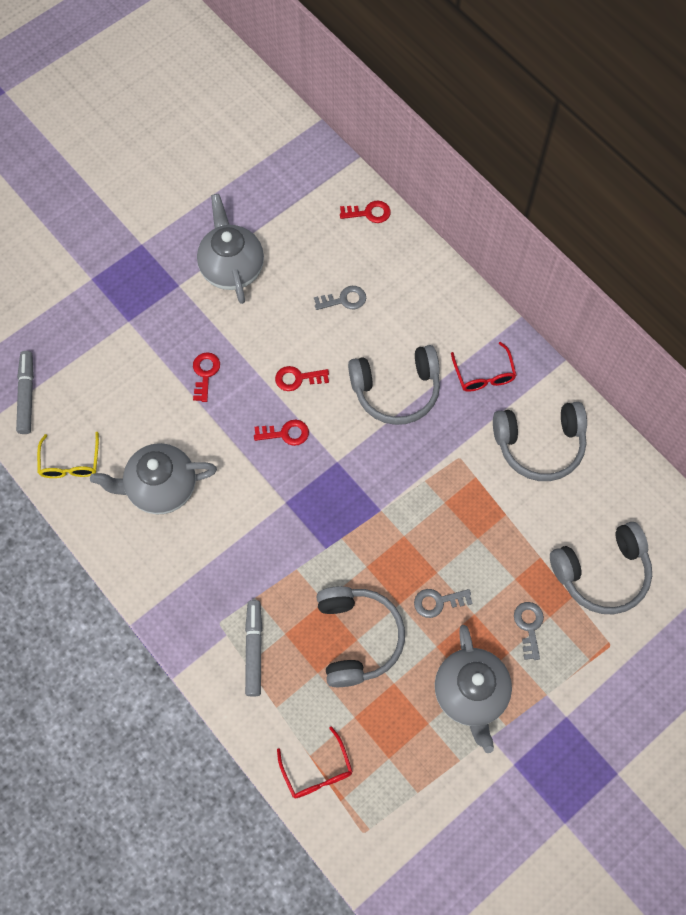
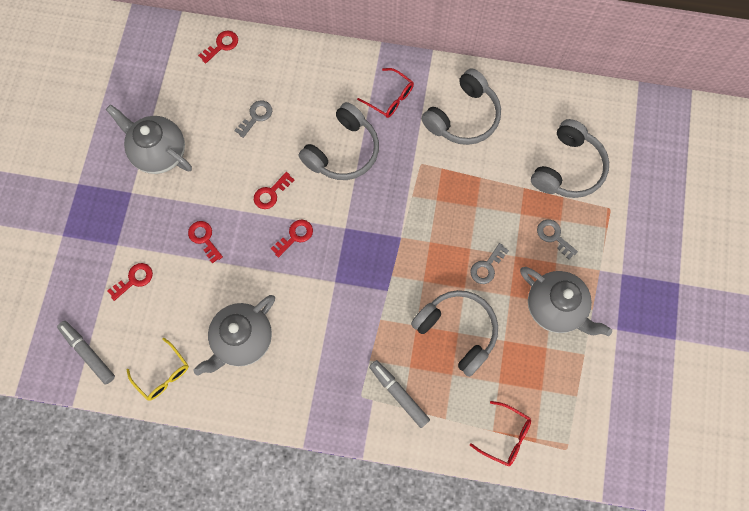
camera: 40 degrees left, 5 degrees up
none -> red key [107,263,153,301]

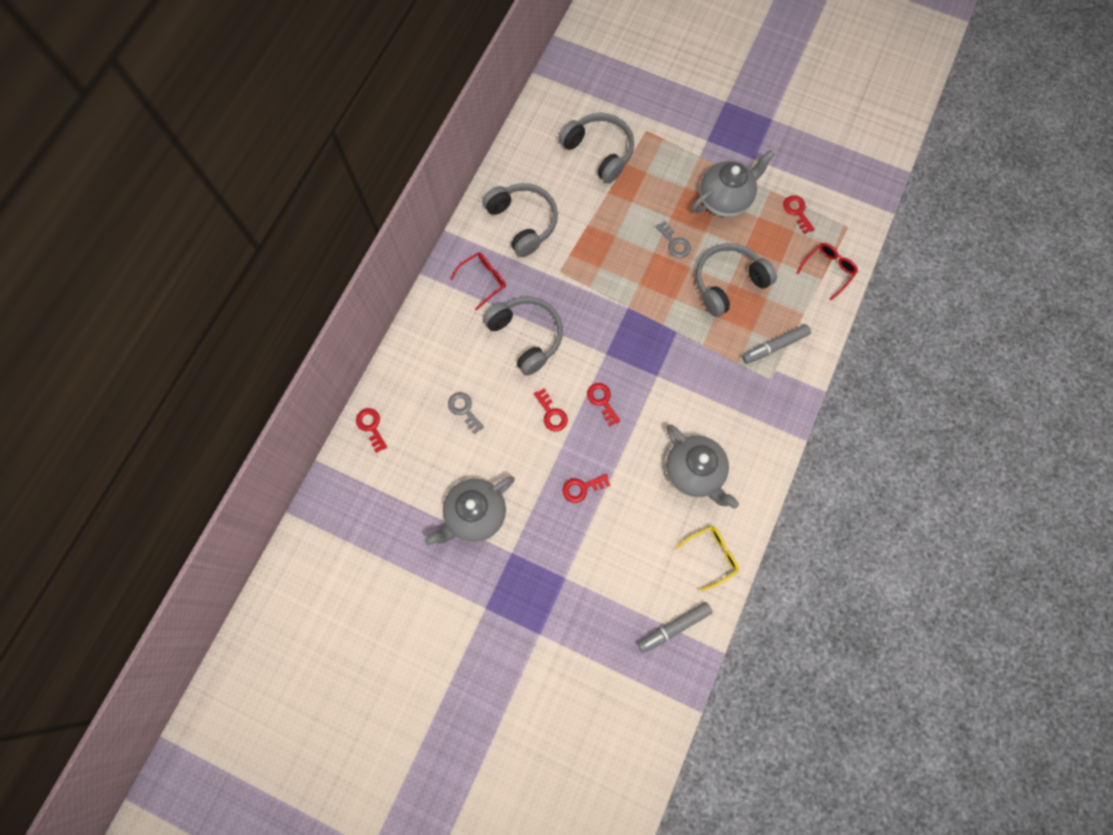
camera: 75 degrees left, 0 degrees up
red key [107,263,153,301] -> red key moved to [783,195,815,234]
grey key [537,219,578,259] -> none

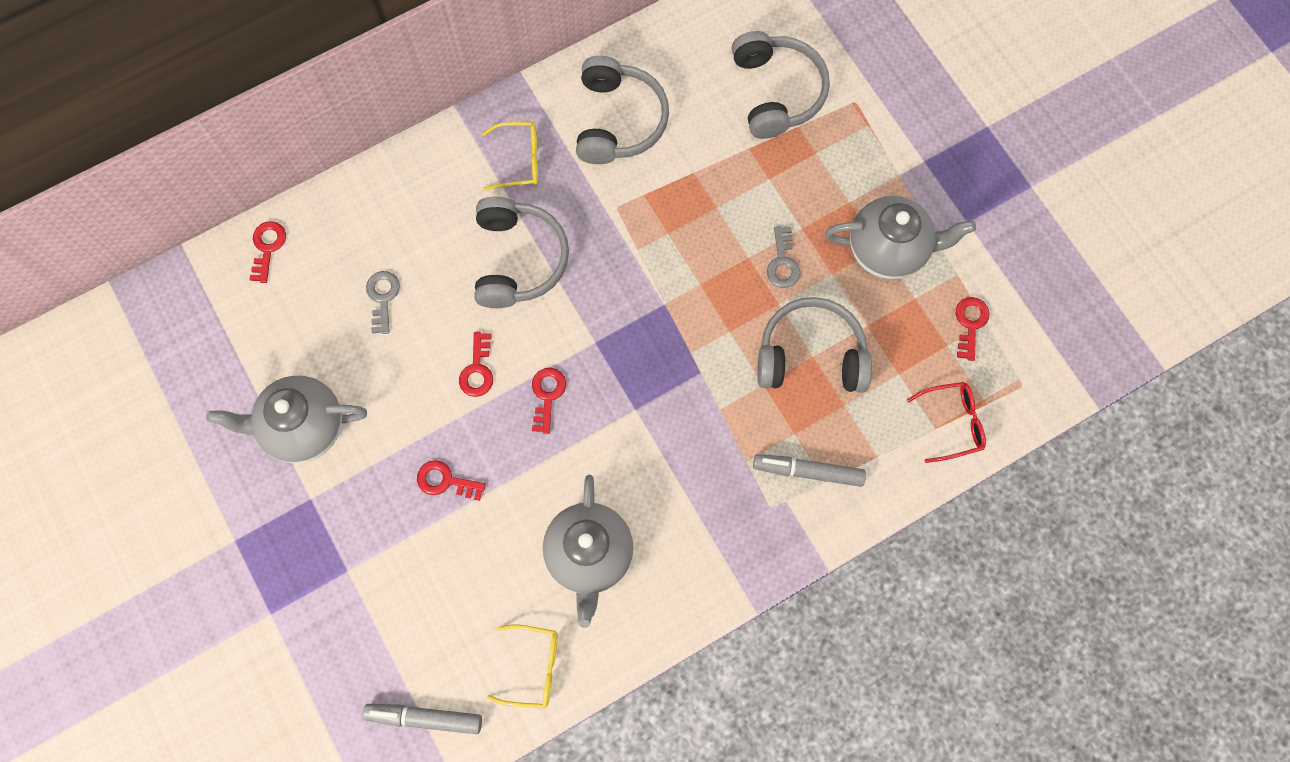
camera: 35 degrees right, 0 degrees up
red glasses [450,252,506,310] -> yellow glasses [482,122,538,191]

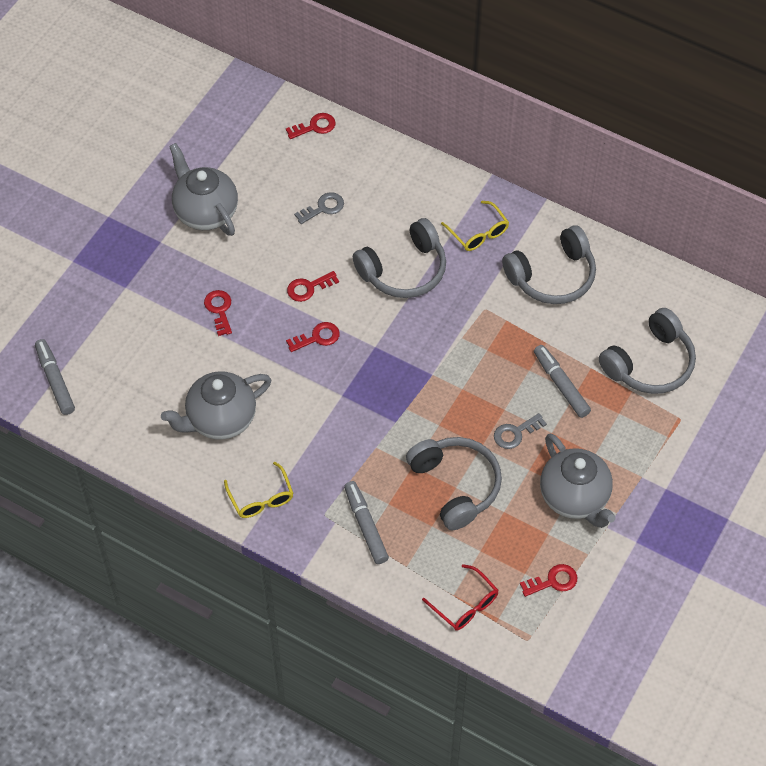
camera: 60 degrees right, 15 degrees down
yellow glasses [487,625,558,708] -> yellow glasses moved to [224,462,293,518]
none -> grey marker [534,345,591,418]

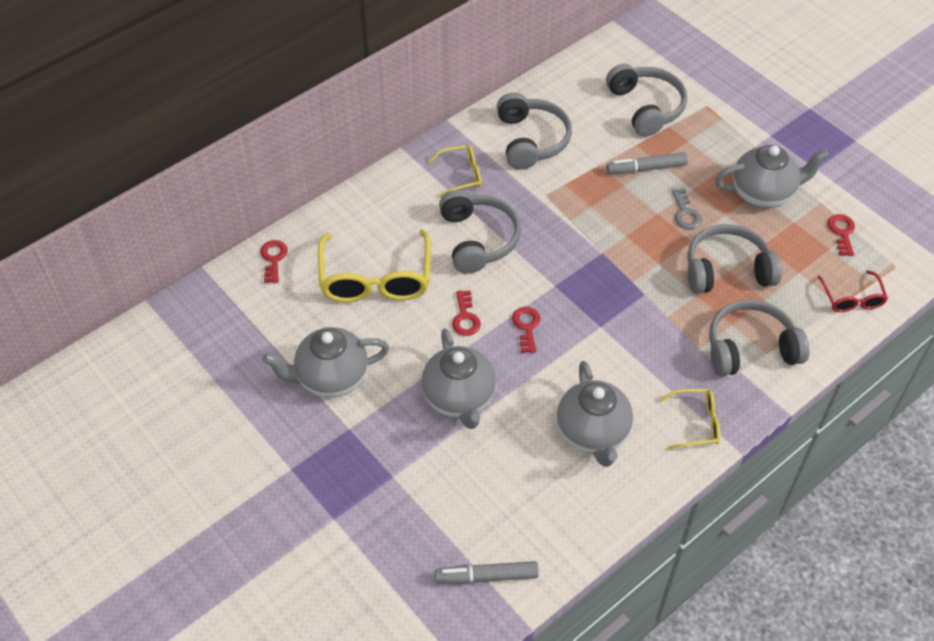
camera: 70 degrees left, 5 degrees down
red key [204,290,232,336] -> grey teapot [421,328,496,429]
grey key [294,192,344,224] -> yellow glasses [318,229,431,303]
grey marker [344,481,389,564] -> grey headphones [709,300,809,377]
red glasses [422,564,498,630] -> red glasses turned 105 degrees clockwise [817,270,888,312]

